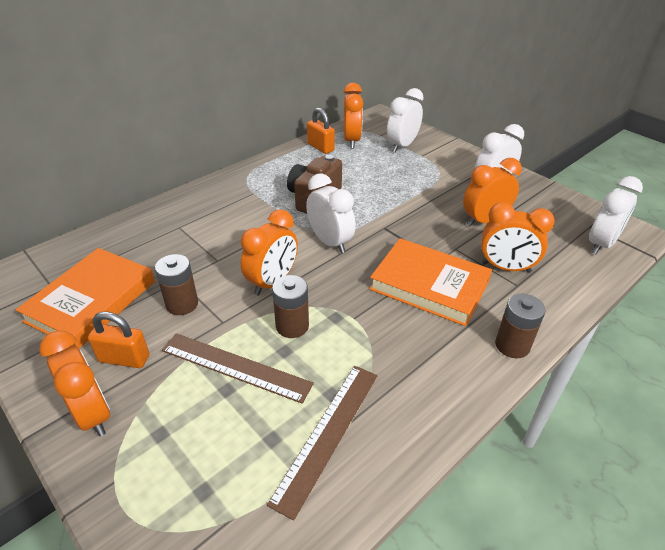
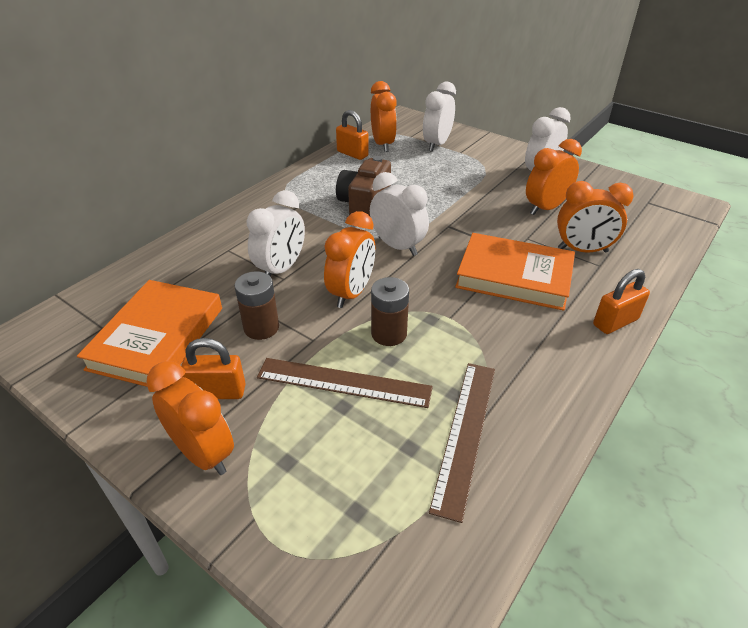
camera: 10 degrees left, 0 degrees up
brown battery [495,294,545,358] -> orange padlock [593,269,650,334]
white clock [589,176,643,254] -> white clock moved to [247,190,305,277]

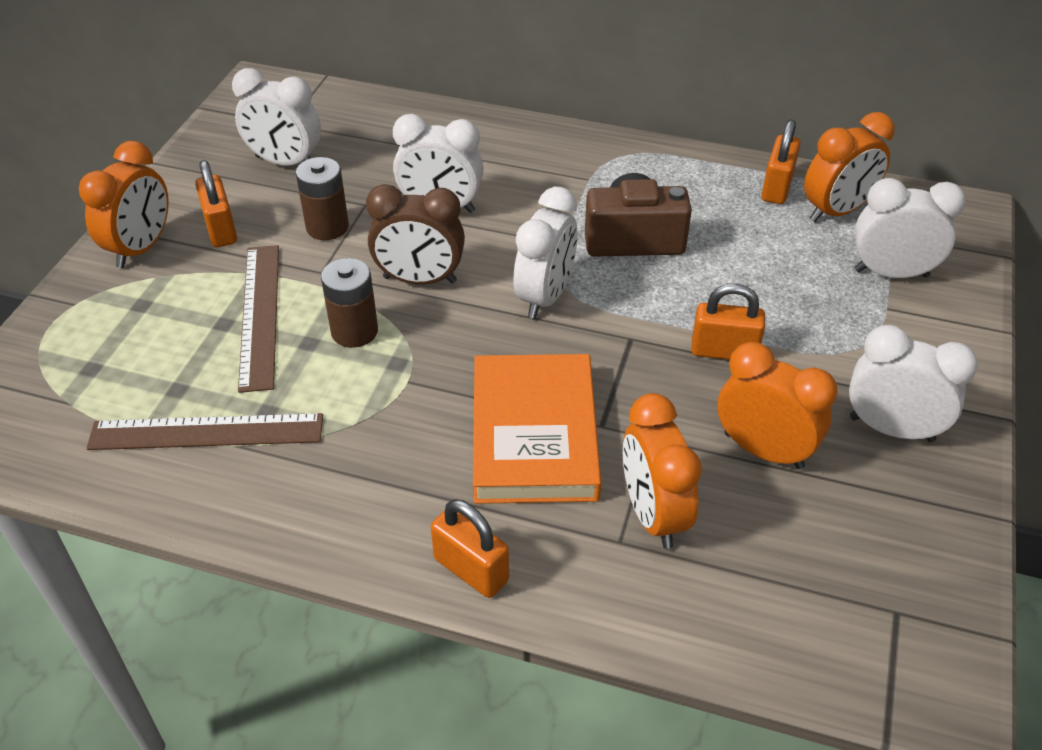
camera: 70 degrees right, 5 degrees up
orange book [77,280,222,387] -> white clock [232,68,321,166]
orange clock [324,211,375,308] -> brown clock [366,184,465,284]
none -> orange padlock [691,283,765,360]

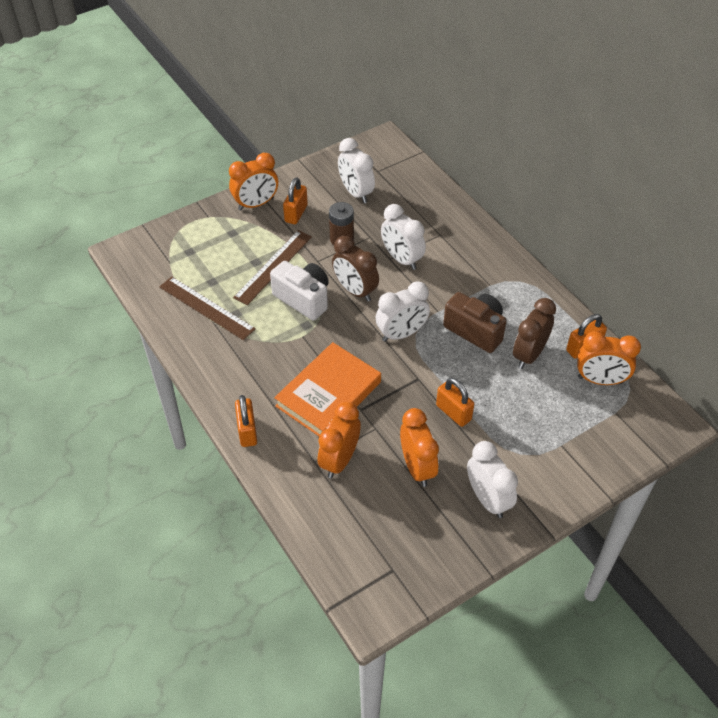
camera: 40 degrees right, 5 degrees up
brown battery [321,258,378,348] -> white camera [270,261,329,320]
white clock [855,178,966,278] -> none
none -> brown clock [513,298,556,369]

